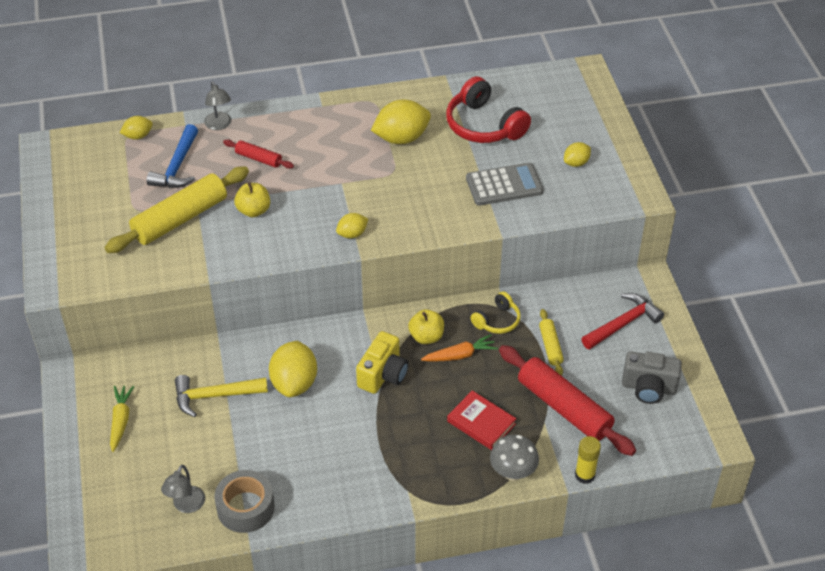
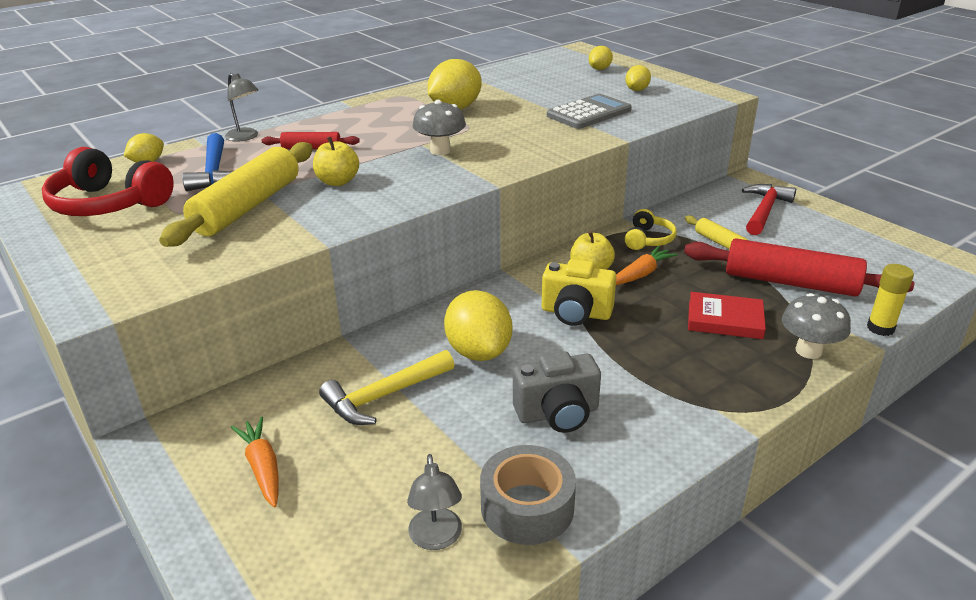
camera: 25 degrees left, 15 degrees down
yellow carrot [110,386,134,452] -> orange carrot [231,417,279,507]
yellow lemon [336,213,368,238] -> yellow lemon moved to [589,46,613,70]
yellow camera [356,331,409,394] -> yellow camera turned 105 degrees clockwise [542,259,617,326]
red headphones [446,76,531,143] -> red headphones moved to [42,147,174,216]
grey camera [622,351,682,404] -> grey camera moved to [513,351,601,433]
none -> grey mushroom [413,100,466,155]

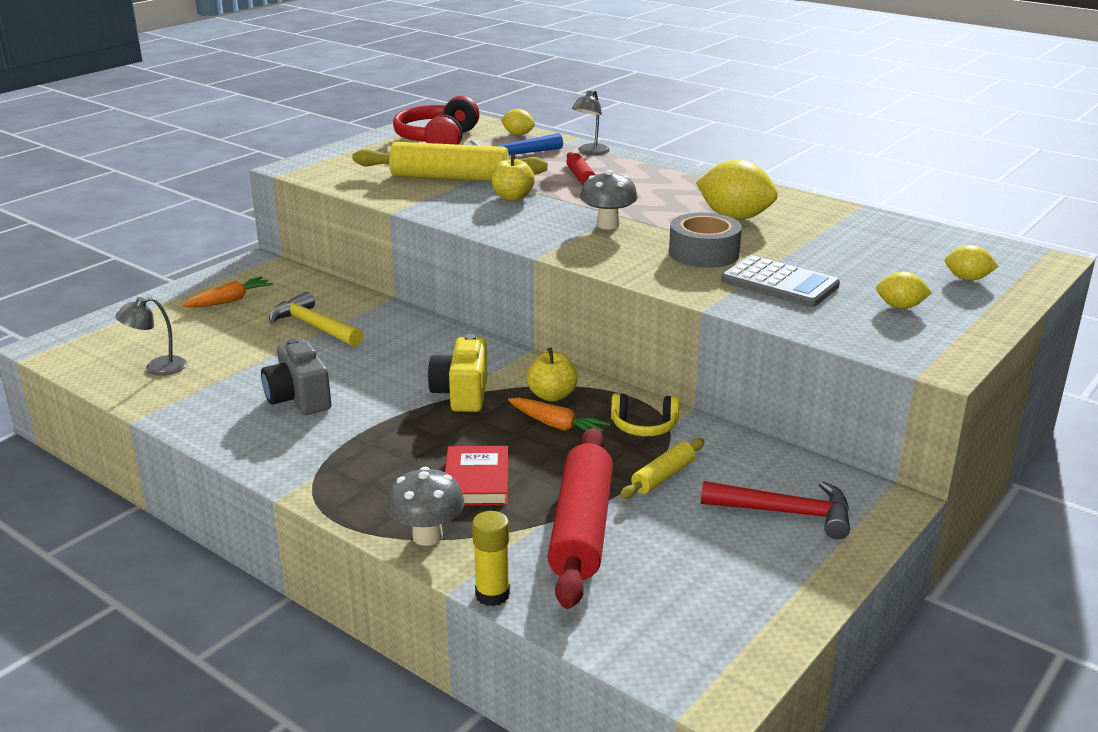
camera: 75 degrees right, 5 degrees down
yellow lemon [444,290,512,361] -> none
grey tape [480,445,576,545] -> grey tape moved to [669,212,742,268]

